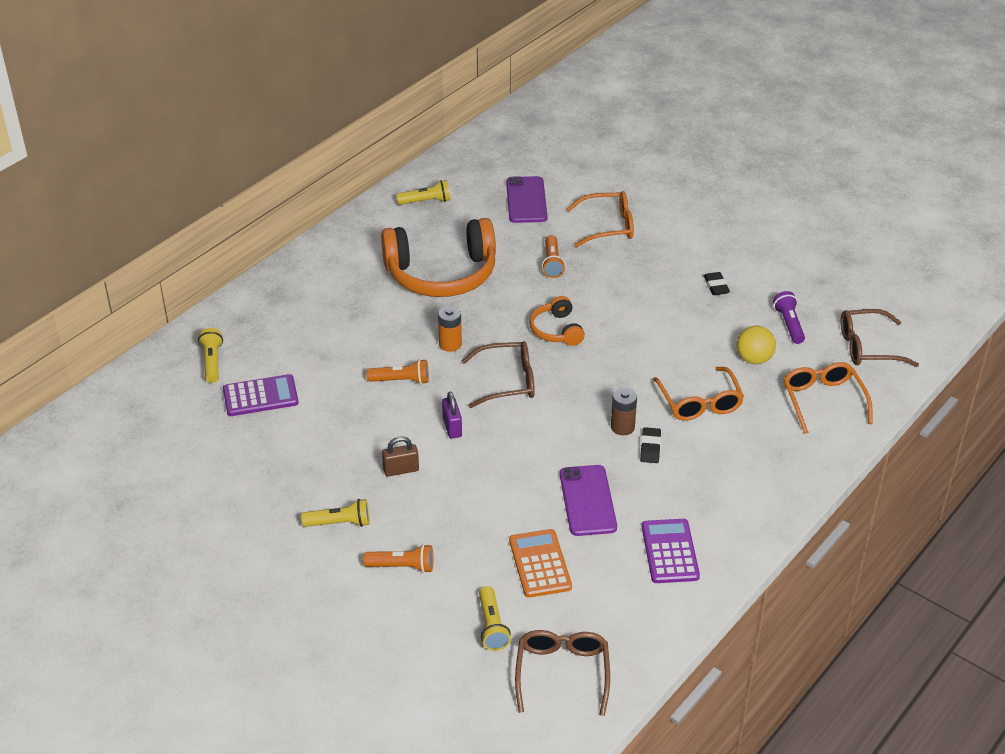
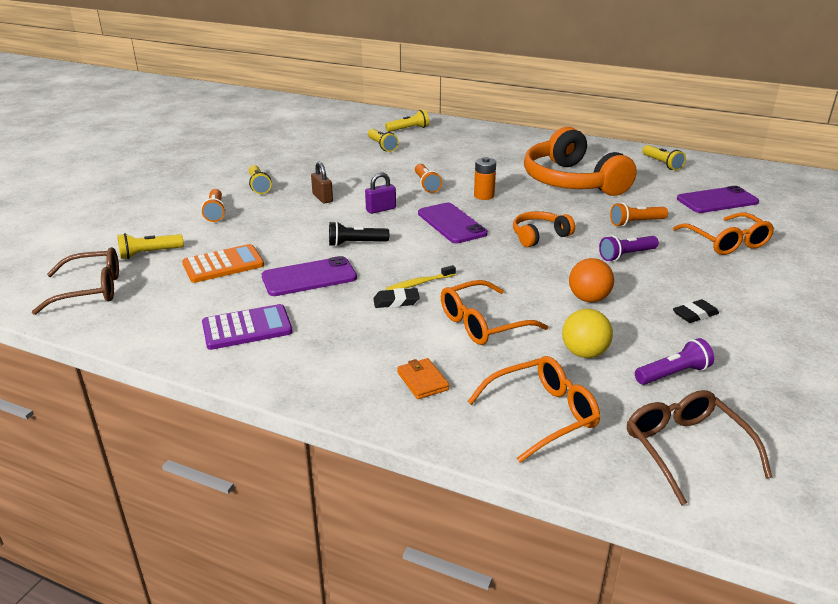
camera: 75 degrees right, 10 degrees down
purple calculator [223,374,299,416] -> yellow flashlight [368,129,399,152]
brown glasses [462,341,535,408] -> purple phone [418,203,488,243]
brown battery [611,388,637,435] -> yellow toothbrush [386,265,456,290]
none -> black flashlight [329,221,389,247]
none -> orange wallet [397,358,449,399]
none -> orange ball [569,258,614,302]
none -> purple flashlight [599,235,659,261]

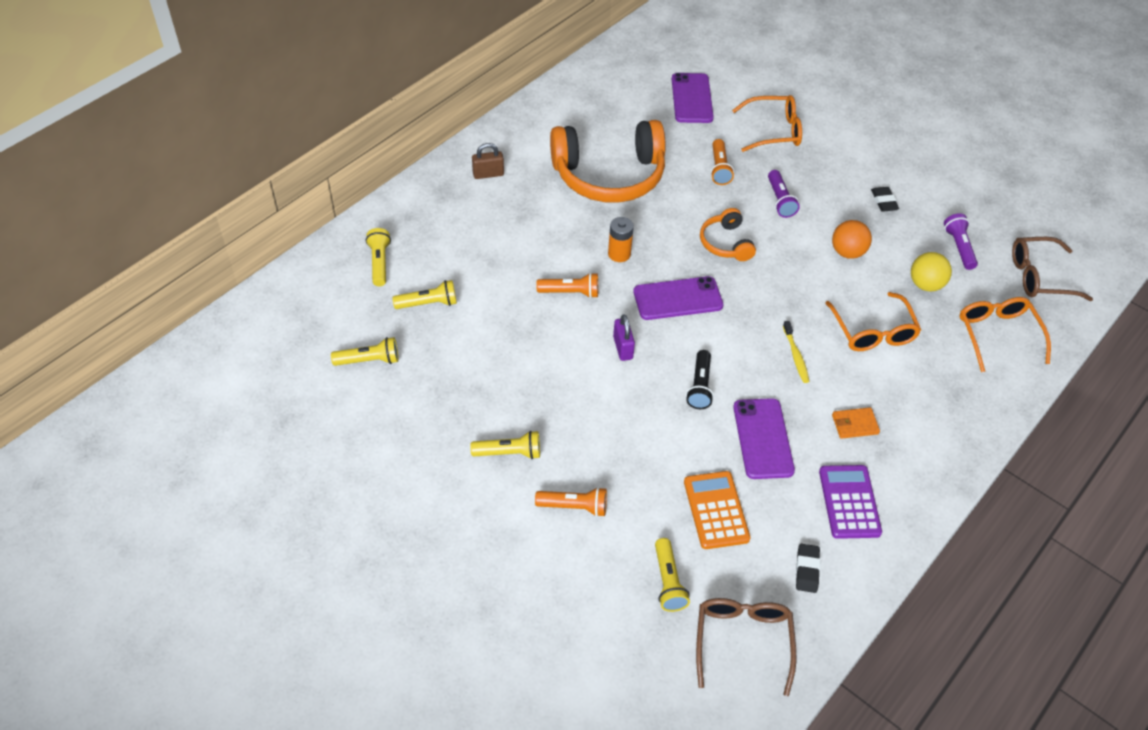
camera: 75 degrees left, 20 degrees up
brown padlock [311,162,333,204] -> brown padlock moved to [472,143,504,179]
black eraser [373,288,420,308] -> black eraser moved to [796,544,820,593]
orange wallet [397,358,449,399] -> orange wallet moved to [832,407,880,439]
yellow flashlight [642,145,686,171] -> yellow flashlight moved to [331,337,398,366]

